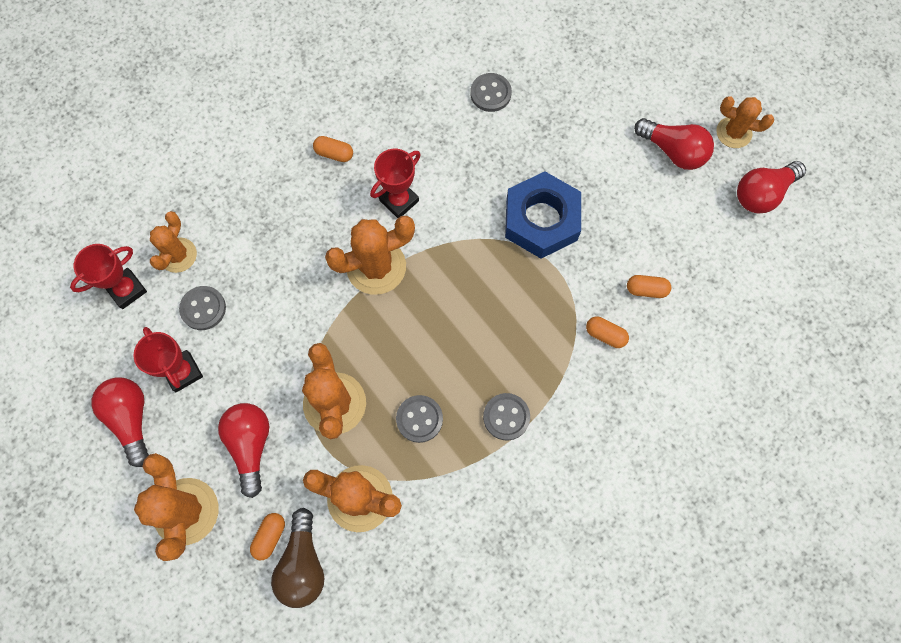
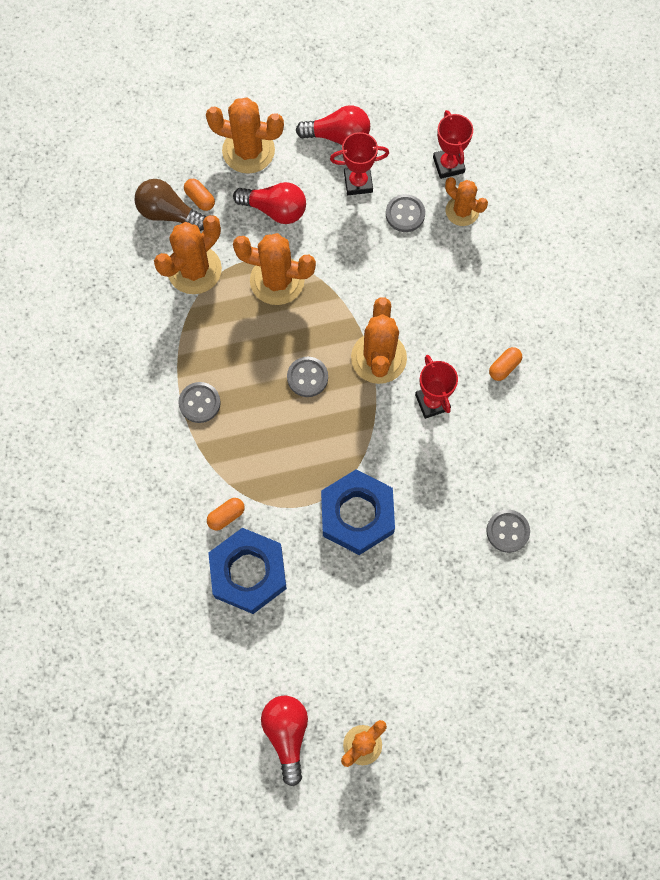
camera: 115 degrees right, 0 degrees up
grey button [396,395,443,443] -> grey button moved to [287,357,328,397]
orange capsule [627,275,671,298] -> blue nut [208,528,287,614]
red light bulb [634,118,714,170] -> none

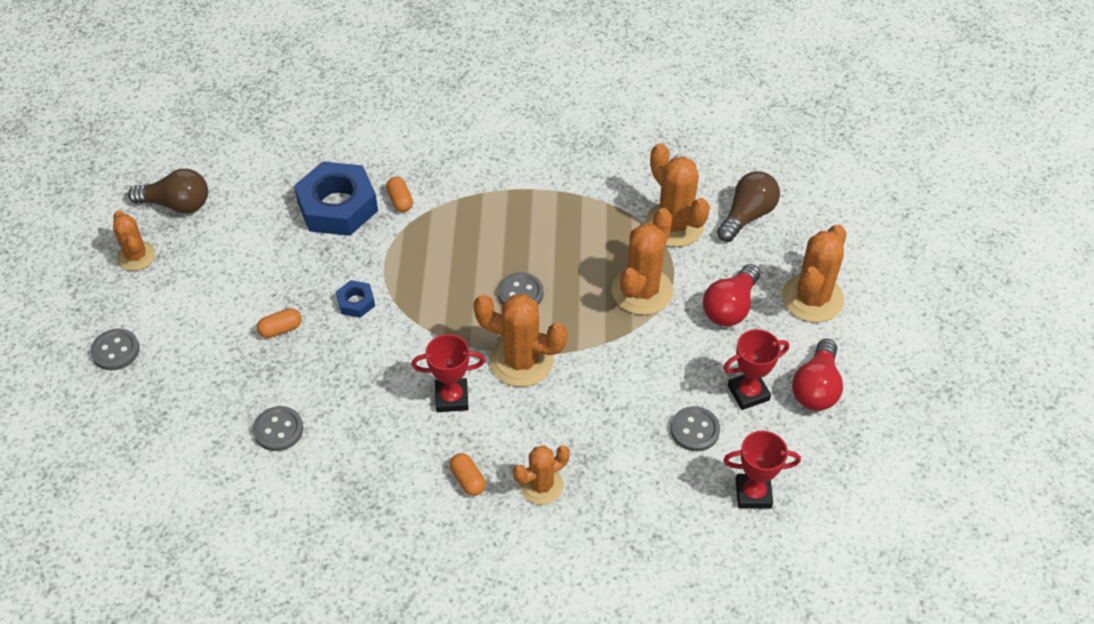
camera: 105 degrees right, 20 degrees down
grey button [178,382,221,423] -> grey button moved to [90,328,140,370]
orange capsule [184,179,215,211] -> orange capsule moved to [257,308,301,338]
red light bulb [261,696,308,786] -> brown light bulb [128,169,208,214]
blue nut [321,470,395,555] -> blue nut [336,280,375,318], size x0.46
red trophy [330,132,389,195] -> red trophy turned 60 degrees clockwise [724,329,789,410]
orange cactus [445,177,488,226] -> orange cactus moved to [513,446,570,505]

